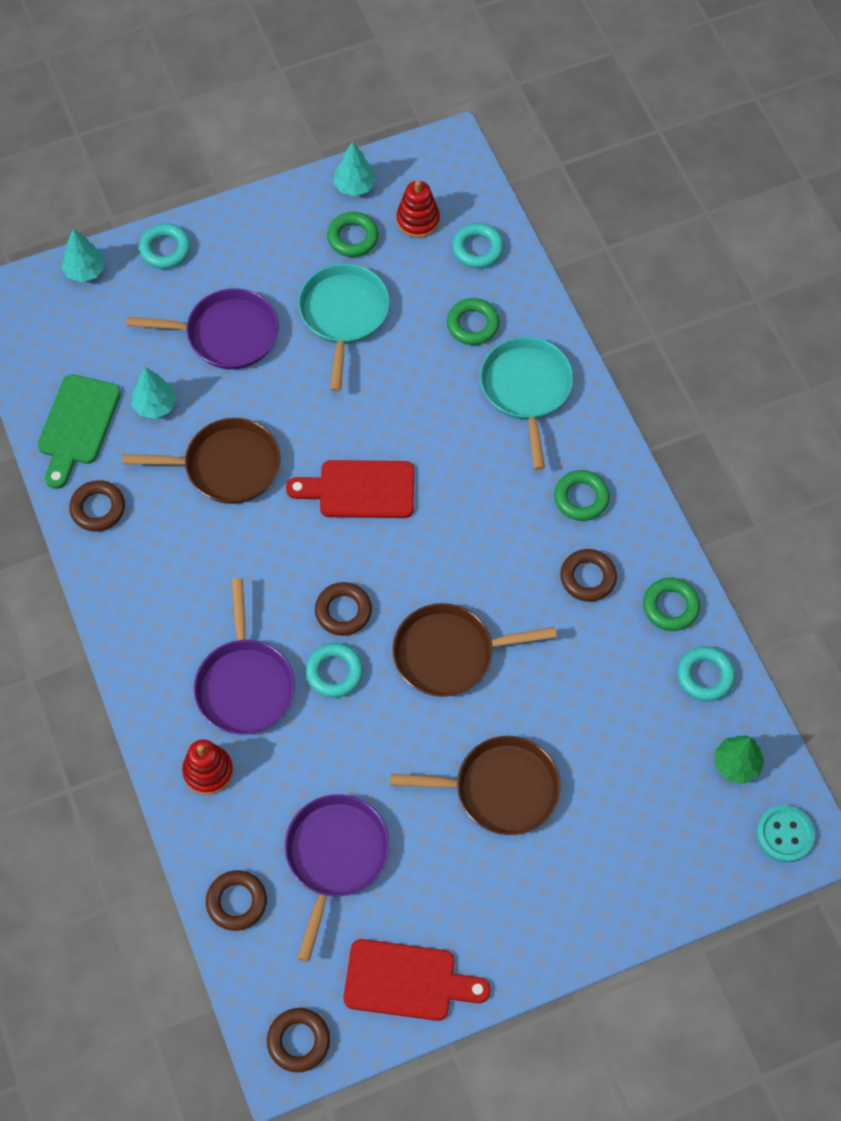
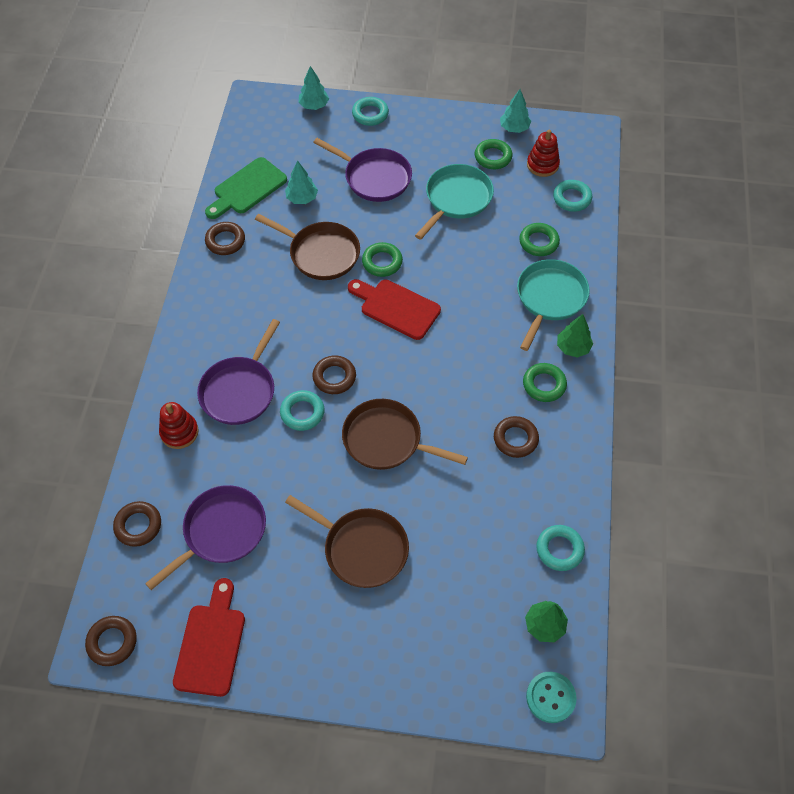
camera: 30 degrees right, 5 degrees down
red cutting board [343,939,491,1021] -> red cutting board turned 120 degrees counterclockwise [173,578,245,697]
green ring [643,578,700,631] -> green ring moved to [362,242,403,277]
none -> green tree [557,314,593,358]

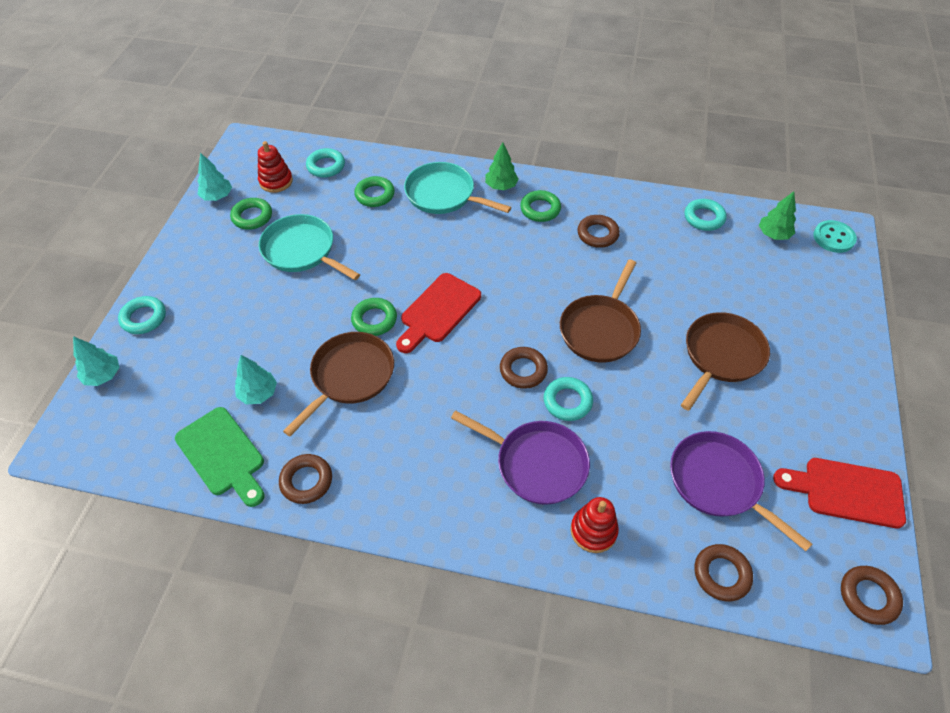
camera: 85 degrees left, 5 degrees down
purple pan [313,138,412,202] -> none

